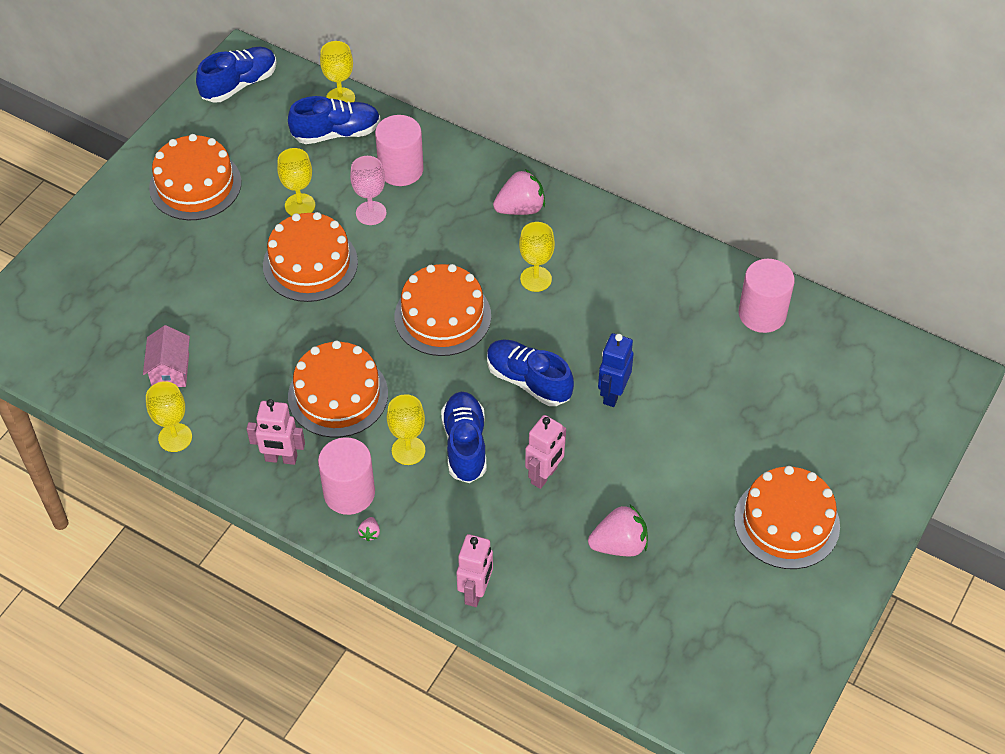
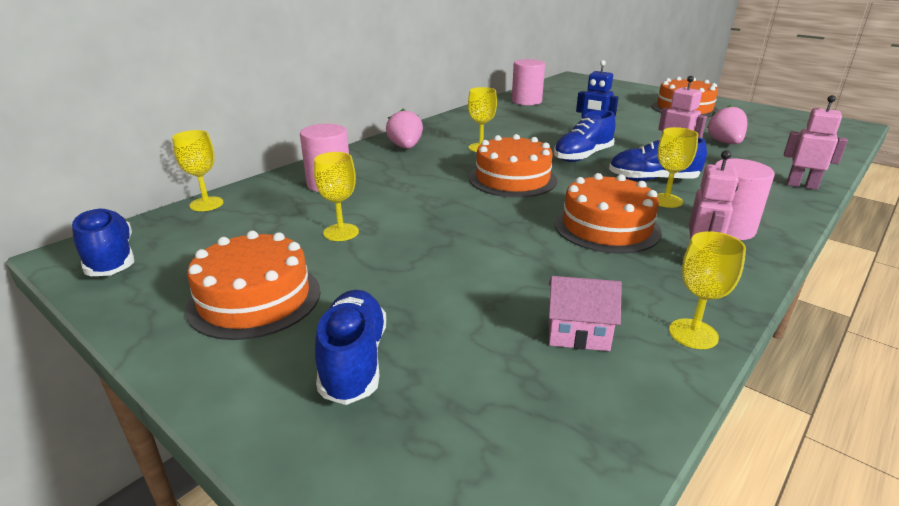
camera: 80 degrees left, 25 degrees down
orange cake [263,212,358,302] -> none
blue shoe [288,96,381,144] -> blue shoe moved to [315,290,386,405]
pink goblet [350,156,386,225] -> none
pink strawberry [358,517,380,541] -> none

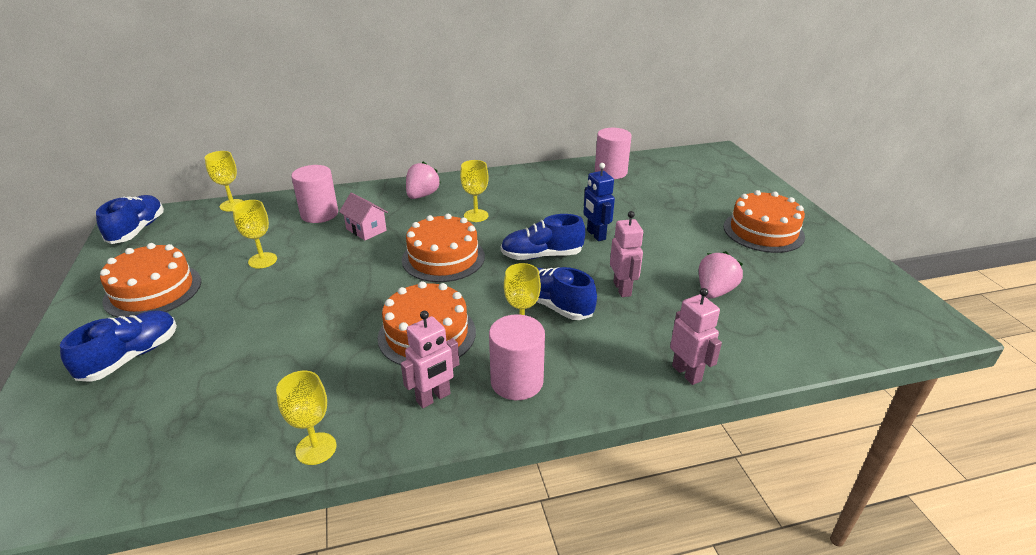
camera: 35 degrees right, 5 degrees up
pink house [549,276,622,351] -> pink house moved to [339,192,388,240]

